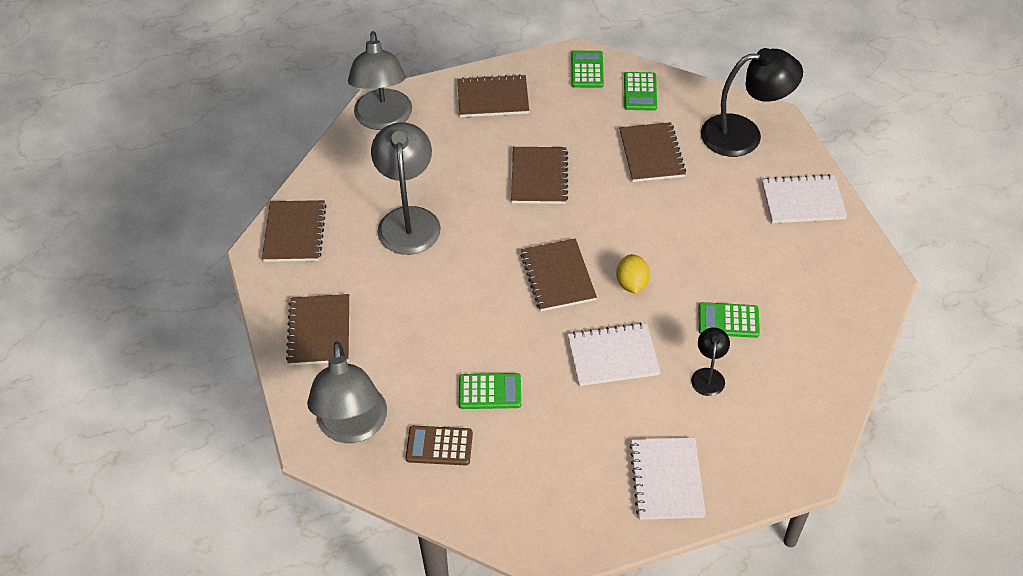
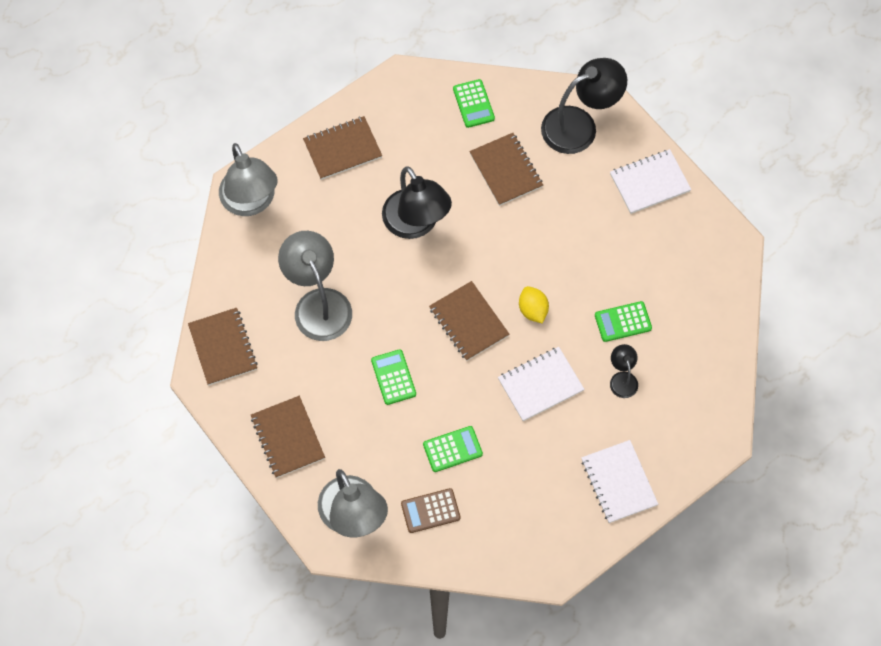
camera: 20 degrees left, 15 degrees up
brown notebook [511,147,568,204] -> black lamp [382,166,452,239]
green calculator [571,51,604,88] -> green calculator moved to [371,349,416,405]

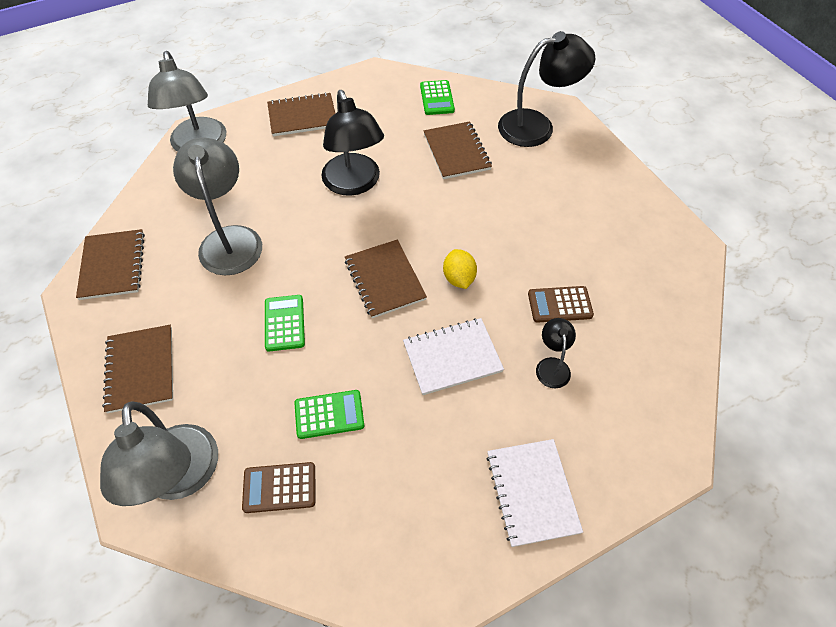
camera: 10 degrees right, 10 degrees down
green calculator [595,301,652,342] -> brown calculator [528,286,594,323]
white notebook [610,149,691,214] -> none

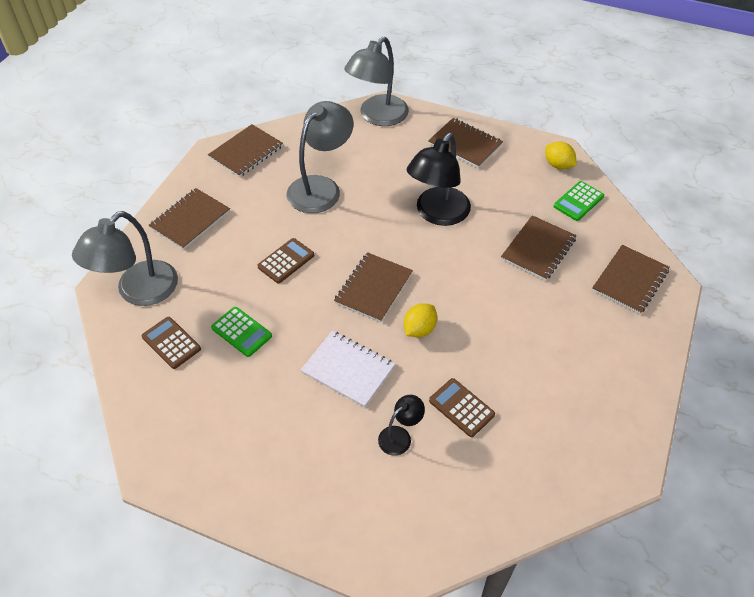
camera: 50 degrees right, 5 degrees down
green calculator [265,295,305,351] -> brown calculator [257,238,314,283]
white notebook [486,439,583,547] -> none
black lamp [498,31,596,147] -> brown notebook [592,245,670,314]
none -> yellow lemon [545,142,577,170]

